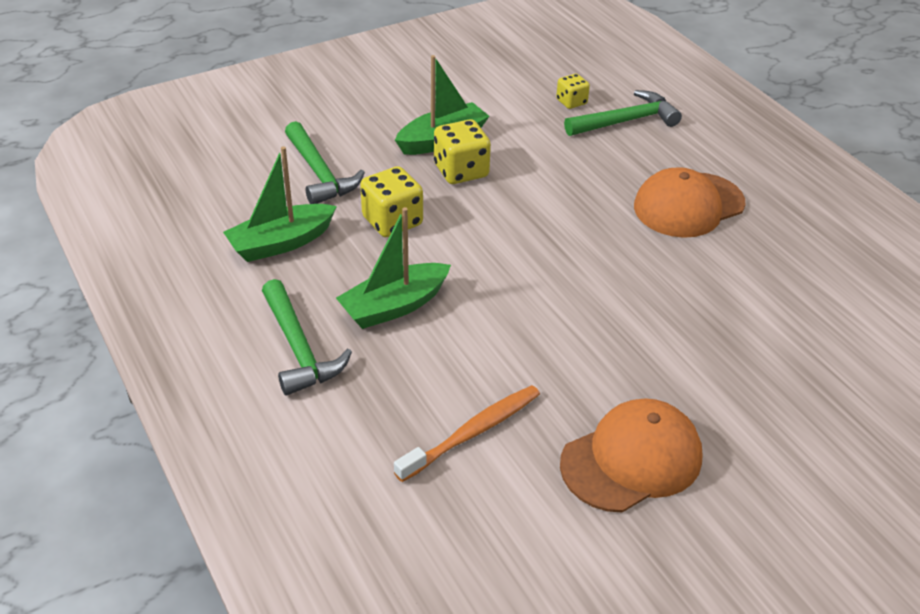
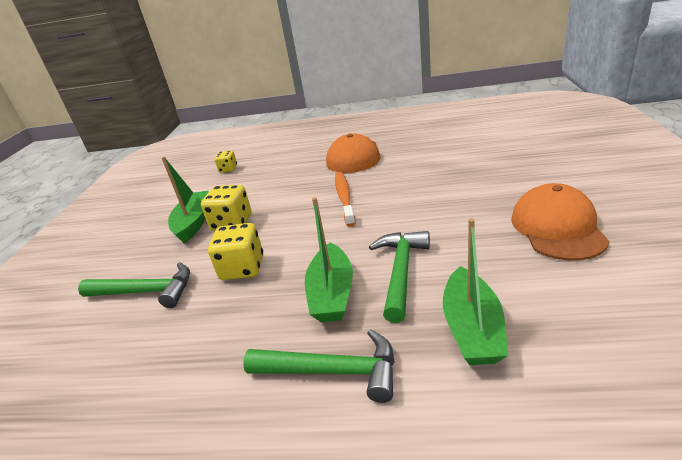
camera: 50 degrees left, 10 degrees down
green boat [223,146,337,262] -> green boat moved to [443,218,508,365]
orange toothbrush [394,385,540,482] -> orange toothbrush moved to [335,172,356,227]
green hammer [564,90,682,136] -> green hammer moved to [369,231,430,323]

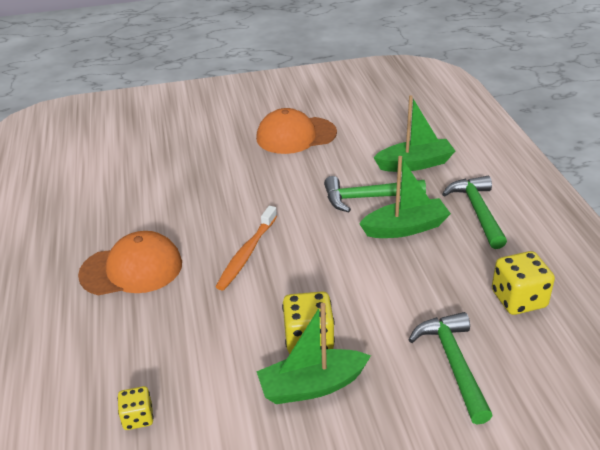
camera: 110 degrees left, 5 degrees up
yellow dice [208,223,263,280] -> yellow dice moved to [492,251,555,315]
orange toothbrush [335,172,356,227] -> orange toothbrush turned 45 degrees counterclockwise [216,206,277,290]

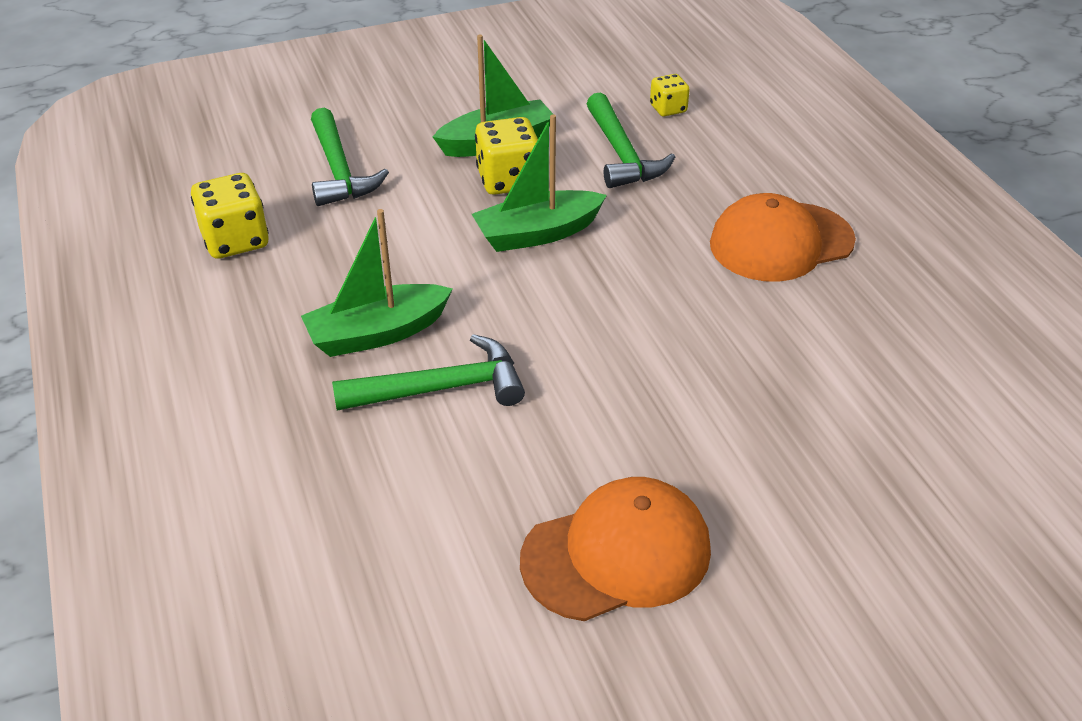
camera: 170 degrees right, 5 degrees up
orange toothbrush [216,206,277,290] -> none
green boat [373,95,455,172] -> green boat moved to [472,114,607,252]
green hammer [442,176,507,249] -> green hammer moved to [587,92,675,188]

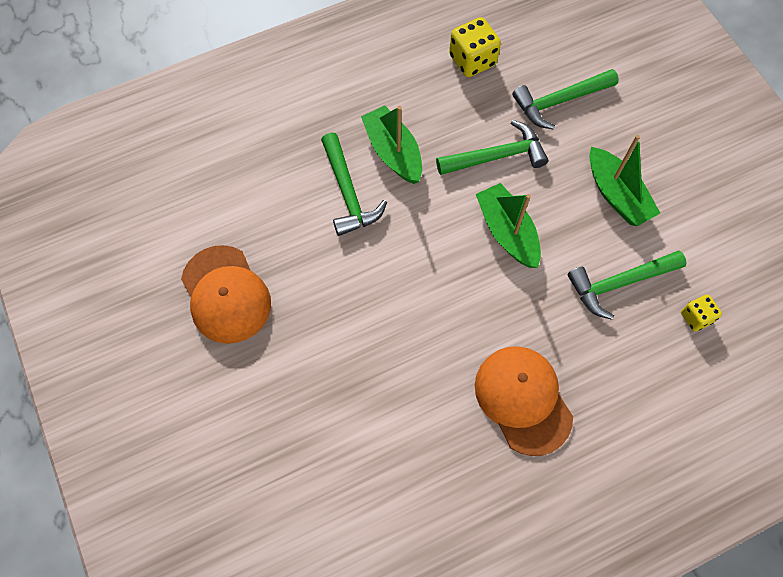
camera: 85 degrees right, 25 degrees up
yellow dice [475,117,538,195] -> none
none -> green hammer [436,120,549,175]

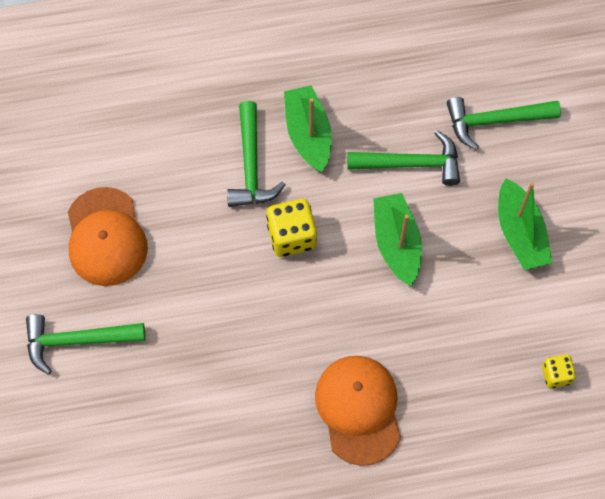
camera: 15 degrees right, 0 degrees up
yellow dice [449,17,501,77] -> yellow dice moved to [266,199,317,257]
green hammer [567,250,686,320] -> green hammer moved to [26,314,145,374]

